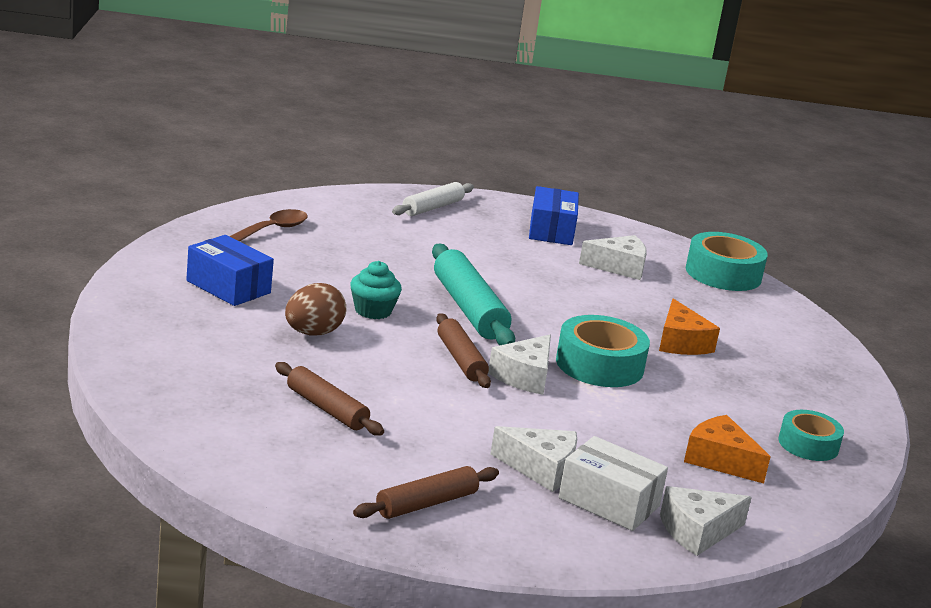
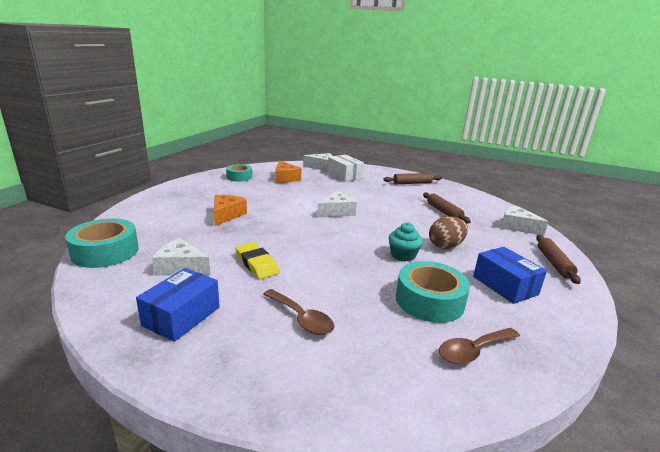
camera: 155 degrees left, 0 degrees up
white rolling pin [392,182,474,216] -> none
turquoise rolling pin [432,243,515,345] -> none
brown rolling pin [436,313,491,388] -> brown rolling pin moved to [536,235,581,284]
white cheese [490,426,577,492] -> white cheese moved to [501,206,549,236]
turquoise tape [556,315,650,387] -> turquoise tape moved to [396,261,470,323]
none -> yellow eraser [235,242,280,279]
none -> brown spoon [263,289,334,335]

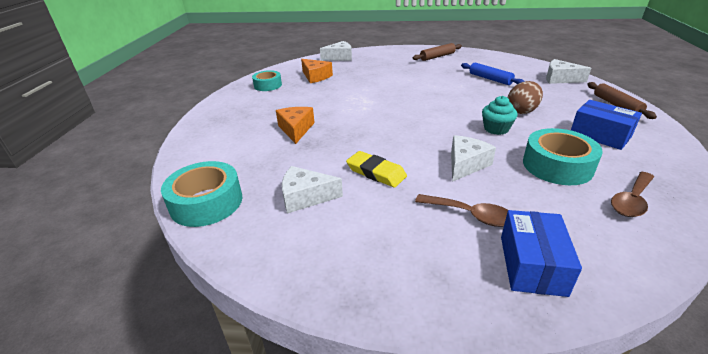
camera: 15 degrees left, 10 degrees up
blue box [136,268,220,342] -> blue box moved to [501,210,582,297]
white cheese [317,191,357,217] -> white cheese moved to [451,135,496,182]
white box [327,155,364,182] -> none
brown rolling pin [423,192,471,223] -> blue rolling pin [461,63,525,85]

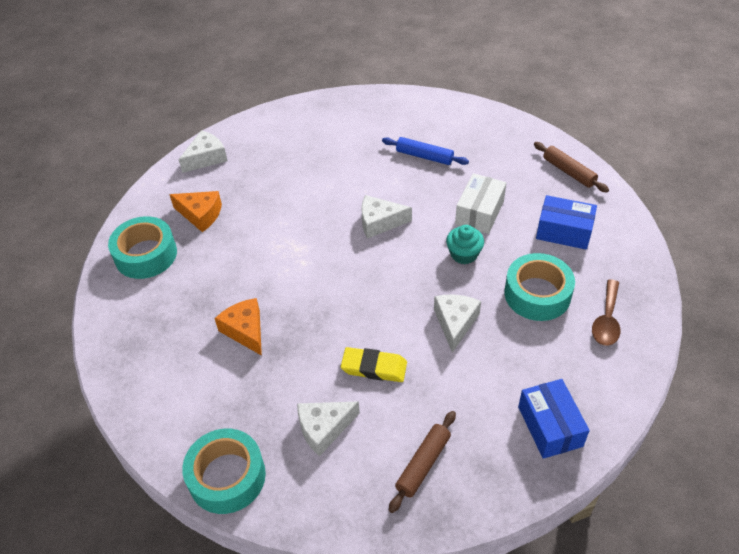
camera: 25 degrees left, 15 degrees up
turquoise tape [252,70,282,91] -> turquoise tape [108,216,177,279], size x1.56
brown rolling pin [413,43,462,61] -> brown rolling pin moved to [389,411,456,513]
brown spoon [415,194,508,227] -> none
brown egg [508,81,543,114] -> white box [455,173,506,234]
white cheese [546,59,591,84] -> white cheese moved to [361,195,412,239]

